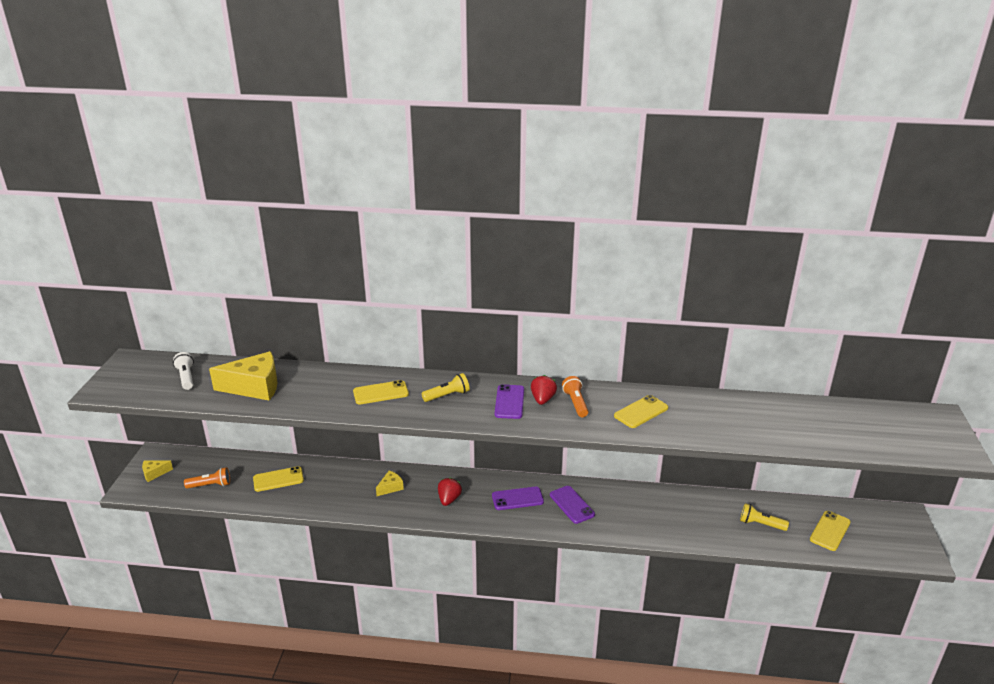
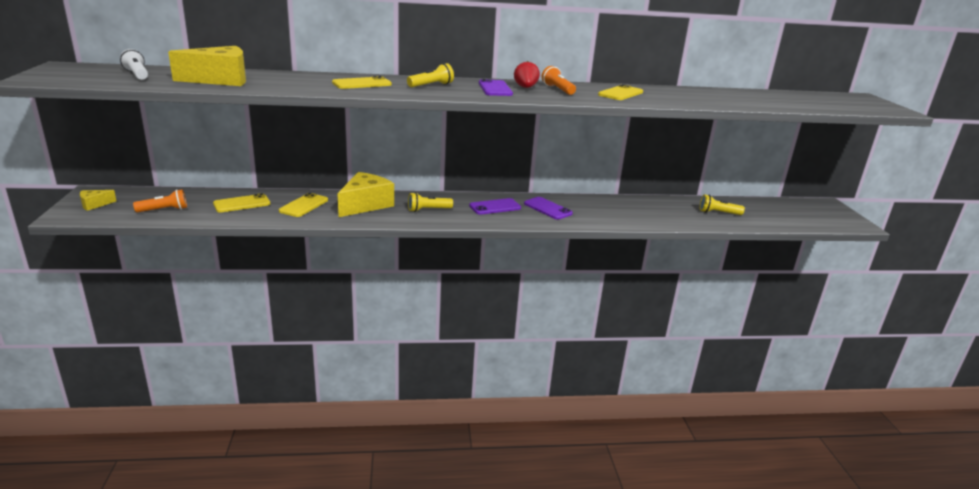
camera: 15 degrees left, 5 degrees down
yellow cheese [376,471,404,496] -> yellow cheese [338,172,394,217], size x2.09
red strawberry [438,478,462,506] -> yellow flashlight [408,192,453,212]
yellow phone [810,511,851,551] -> yellow phone moved to [279,193,328,217]

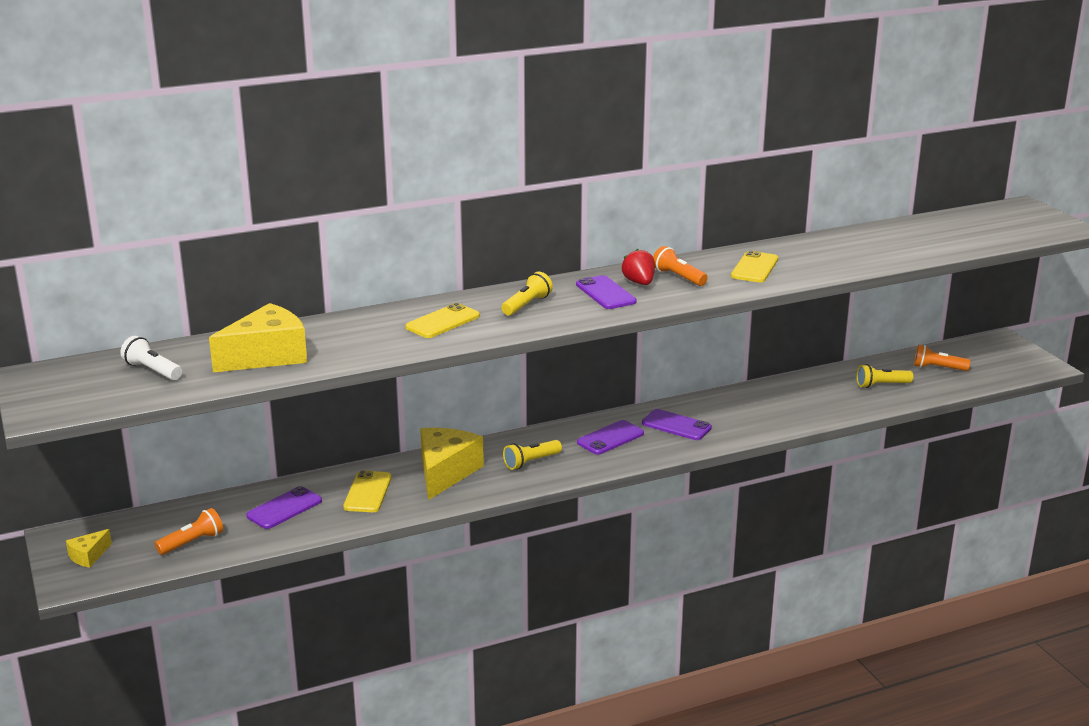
camera: 15 degrees left, 0 degrees up
yellow phone [213,193,270,213] -> purple phone [246,486,322,529]
none -> orange flashlight [914,344,971,371]

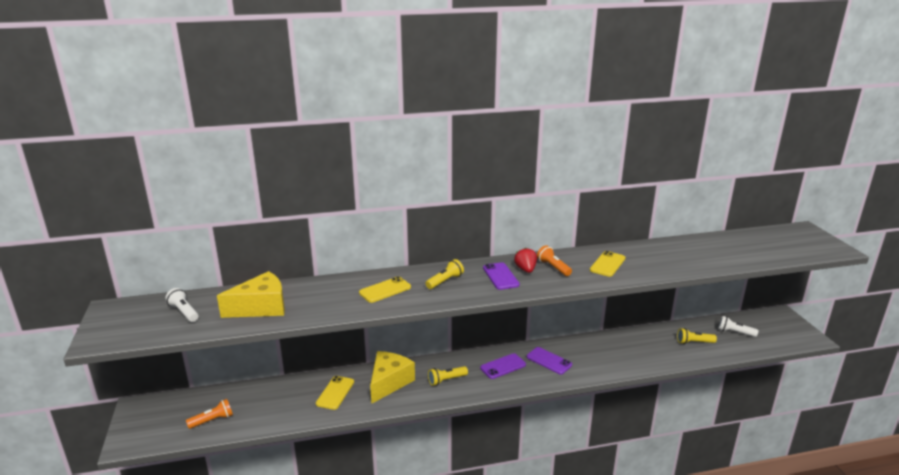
camera: 10 degrees right, 0 degrees up
yellow cheese [66,529,112,568] -> none
purple phone [246,486,322,529] -> none
orange flashlight [914,344,971,371] -> white flashlight [718,316,758,337]

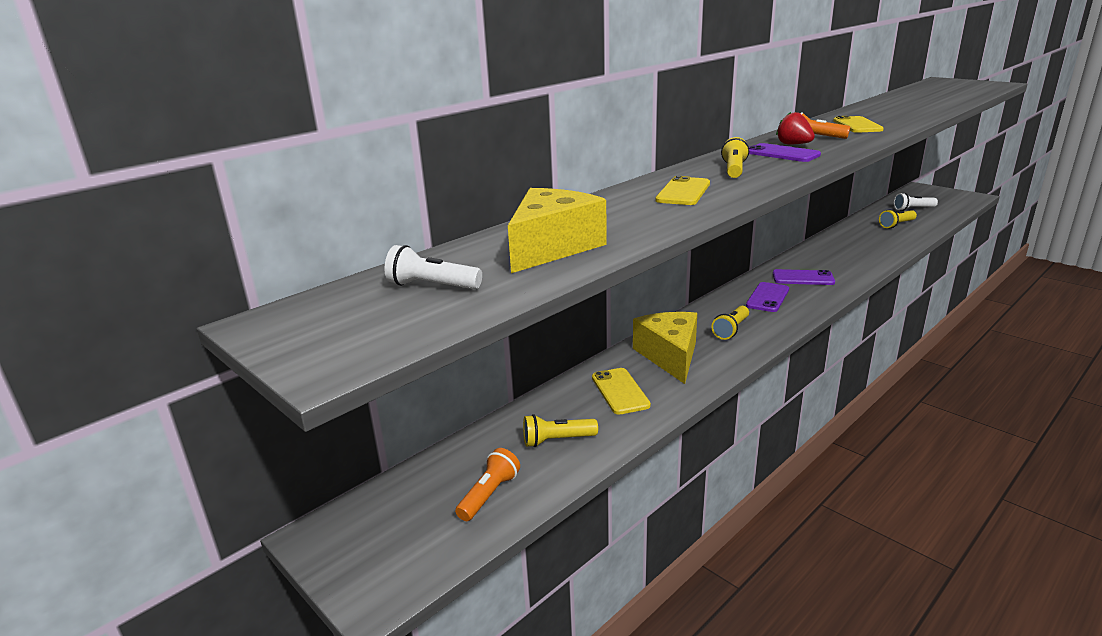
camera: 30 degrees left, 0 degrees up
none -> yellow flashlight [523,414,598,447]

